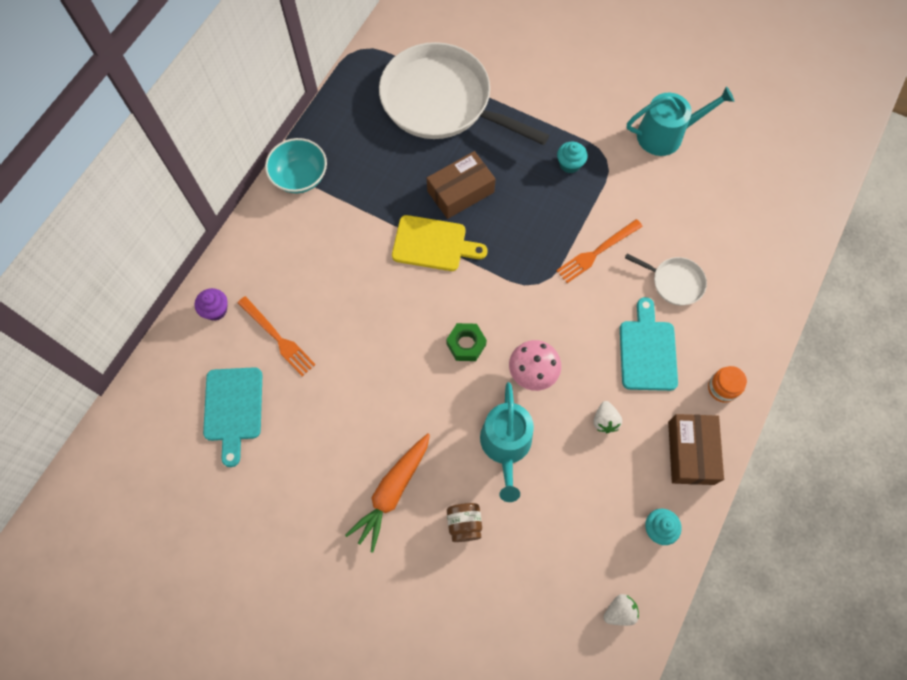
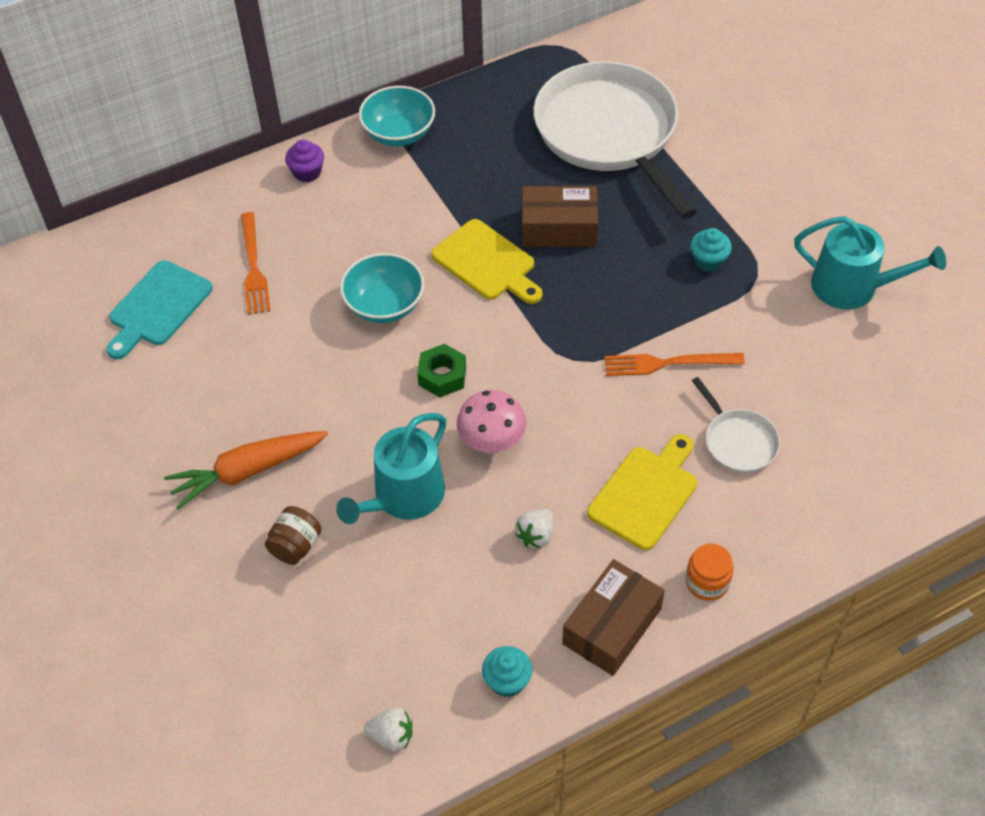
camera: 35 degrees right, 15 degrees down
purple cupcake [195,288,227,321] -> purple cupcake moved to [285,140,324,183]
turquoise cutting board [620,297,678,391] -> yellow cutting board [587,434,697,550]
none -> turquoise bowl [340,253,424,323]

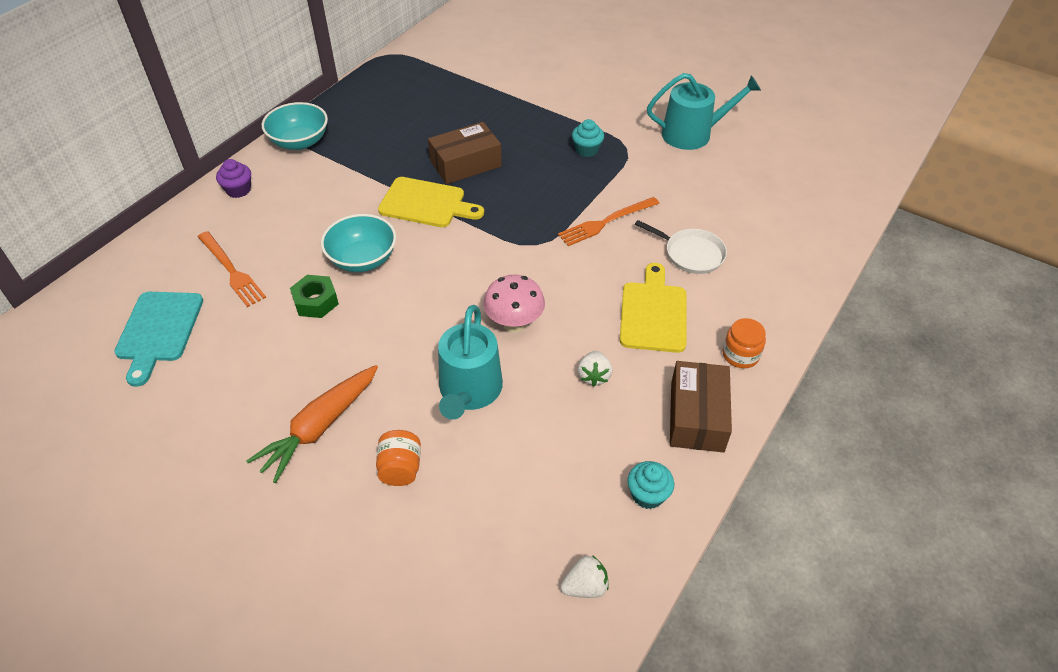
camera: 30 degrees left, 5 degrees down
brown jar [265,506,322,565] -> orange jar [376,430,421,486]
green nut [417,344,466,397] -> green nut moved to [290,275,339,318]
white pan [533,61,697,219] -> none

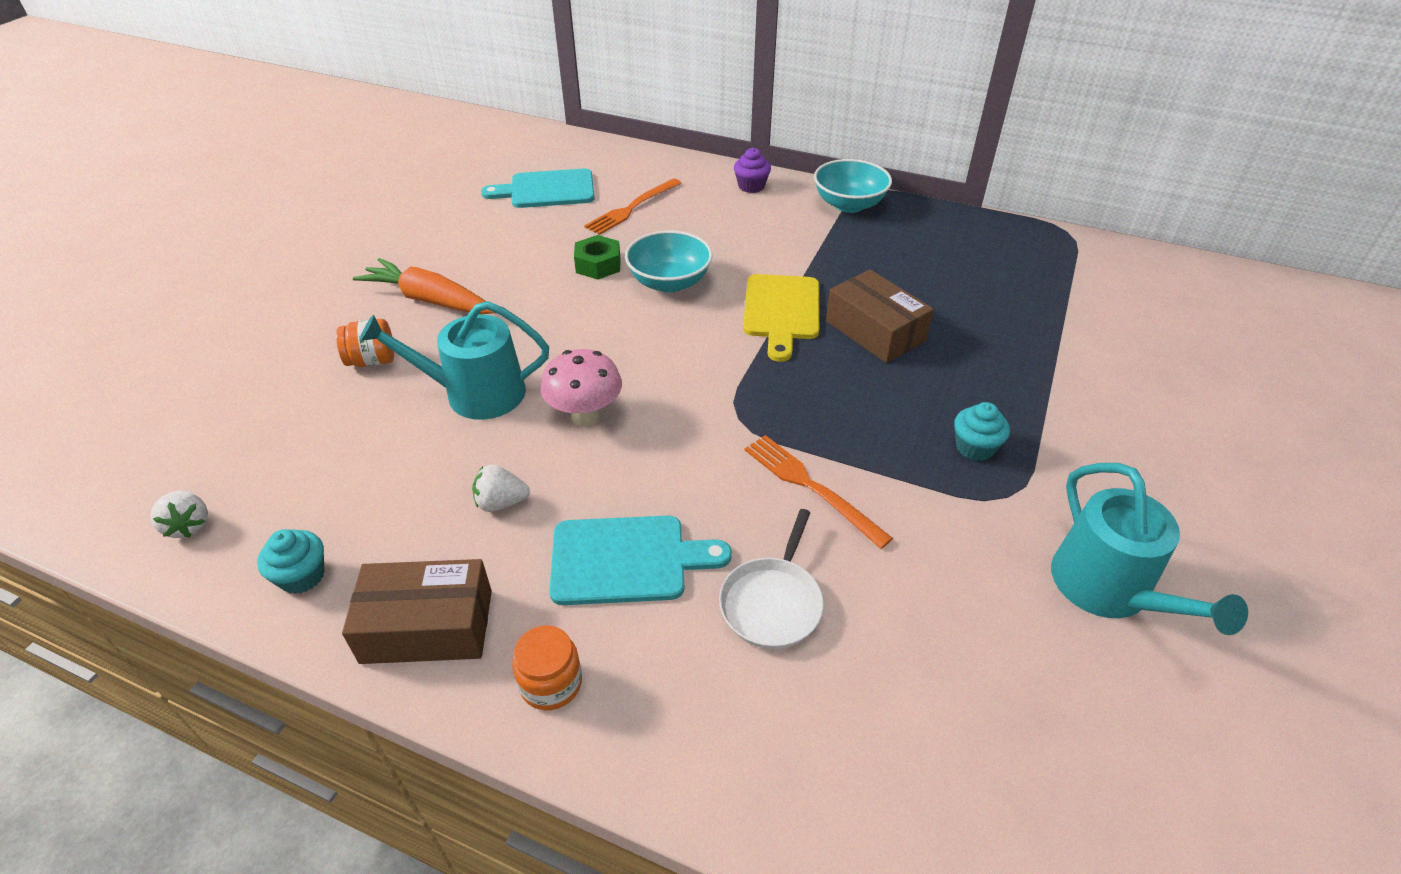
camera: 80 degrees right, 5 degrees down
yellow cutting board [620,263,686,353] -> turquoise cutting board [549,516,732,605]

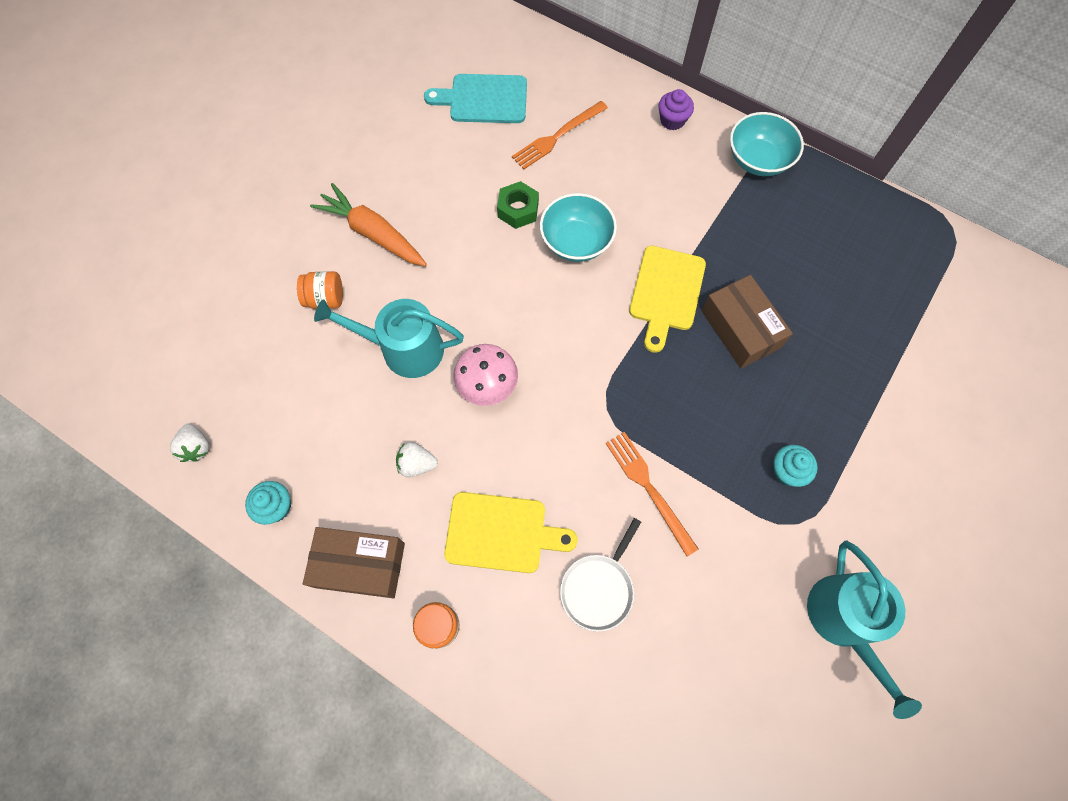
camera: 10 degrees right, 25 degrees up
turquoise cutting board [549,516,732,605] -> yellow cutting board [444,492,578,573]

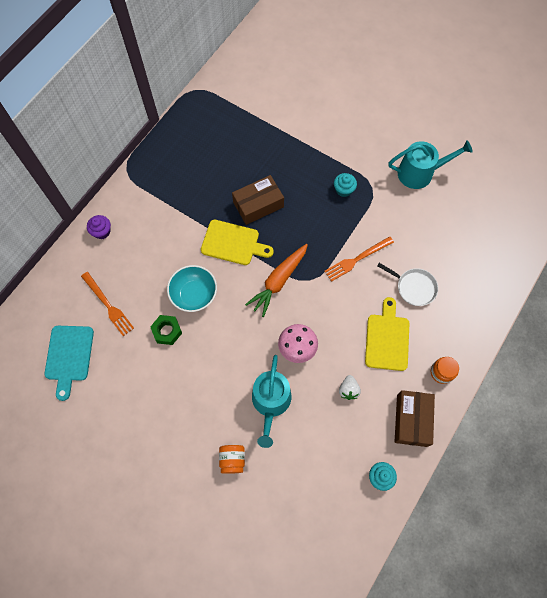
camera: 90 degrees left, 0 degrees up
white strawberry [170,423,209,462] -> none
orange carrot [310,183,427,266] -> orange carrot moved to [245,244,308,317]
turquoise bowl [730,112,804,176] -> none

